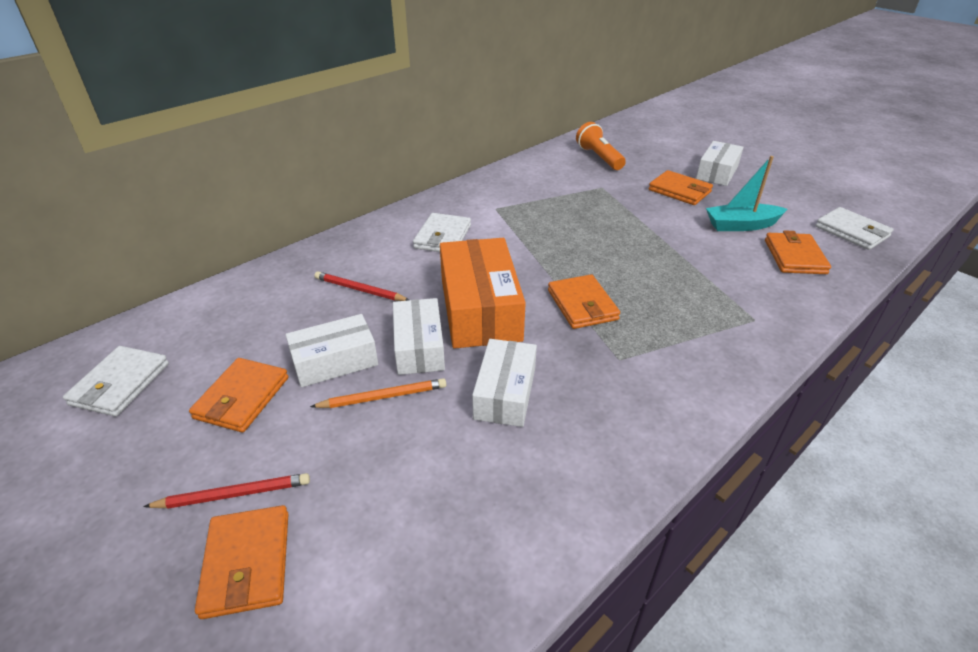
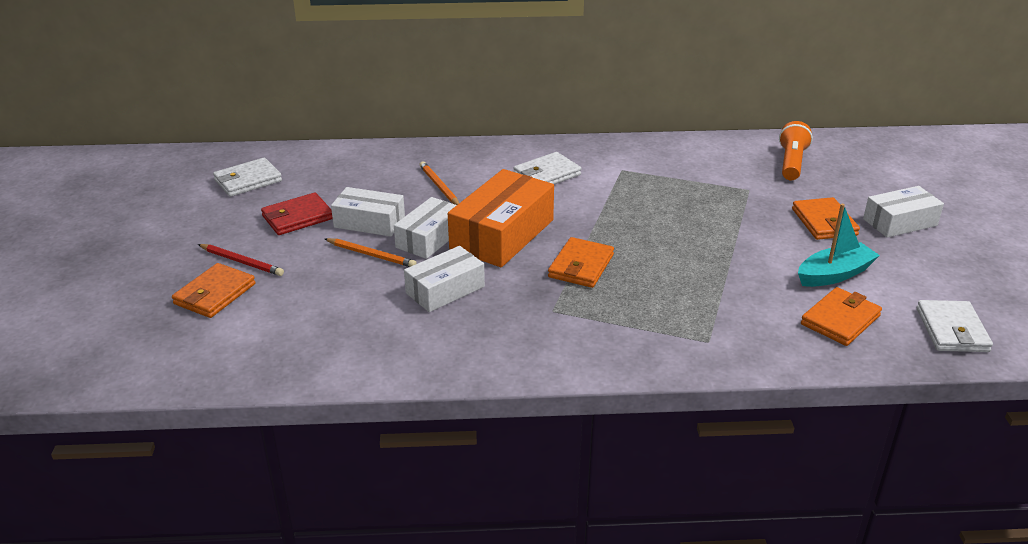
camera: 40 degrees right, 5 degrees down
orange wallet [189,358,288,433] -> red wallet [261,192,333,235]
red pencil [314,271,409,301] -> orange pencil [419,161,459,205]
turquoise boat [706,156,787,231] -> turquoise boat turned 120 degrees clockwise [798,204,880,287]

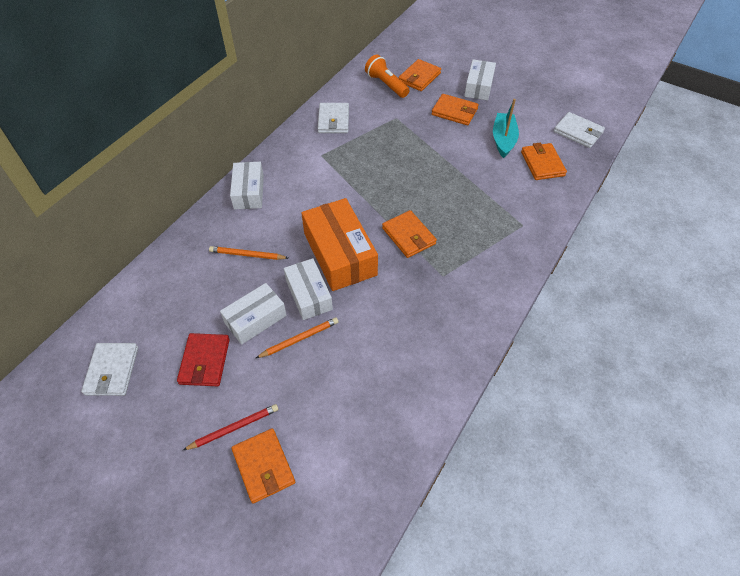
camera: 55 degrees left, 20 degrees up
white box [404,246,485,312] -> white box moved to [230,162,264,209]
white wallet [513,152,581,184] -> white wallet moved to [318,103,349,133]
none -> orange wallet [398,59,441,91]

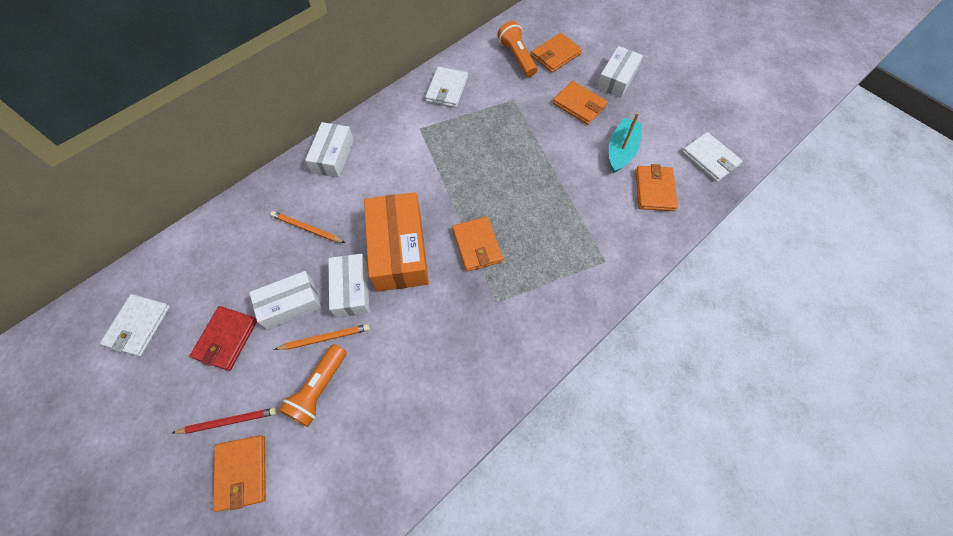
camera: 15 degrees right, 10 degrees up
none -> orange flashlight [278,344,347,427]

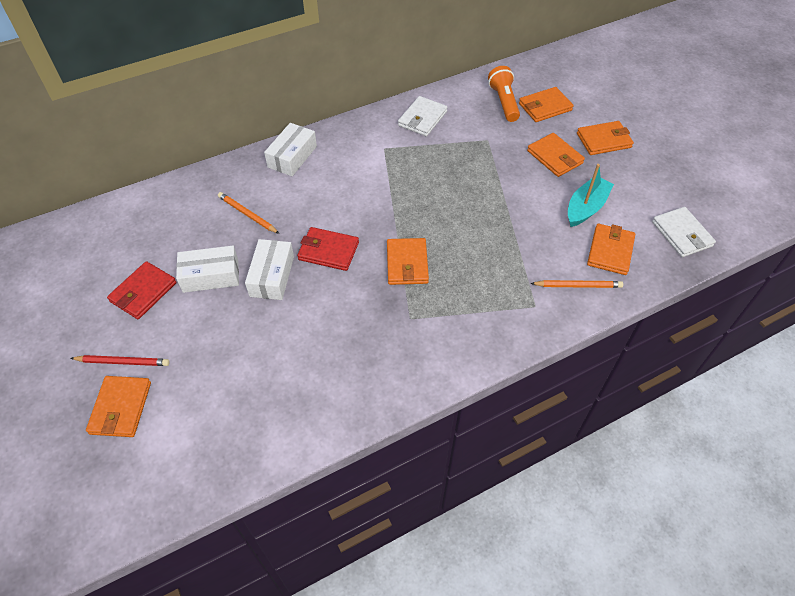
camera: 15 degrees right, 10 degrees down
white wallet [100,294,170,357] -> none
orange pencil [274,324,370,350] -> orange pencil moved to [530,280,623,288]
orange flashlight [278,344,347,427] -> none
orange box [364,192,429,292] -> red wallet [297,227,359,271]
white box [597,46,643,98] -> orange wallet [577,121,634,155]

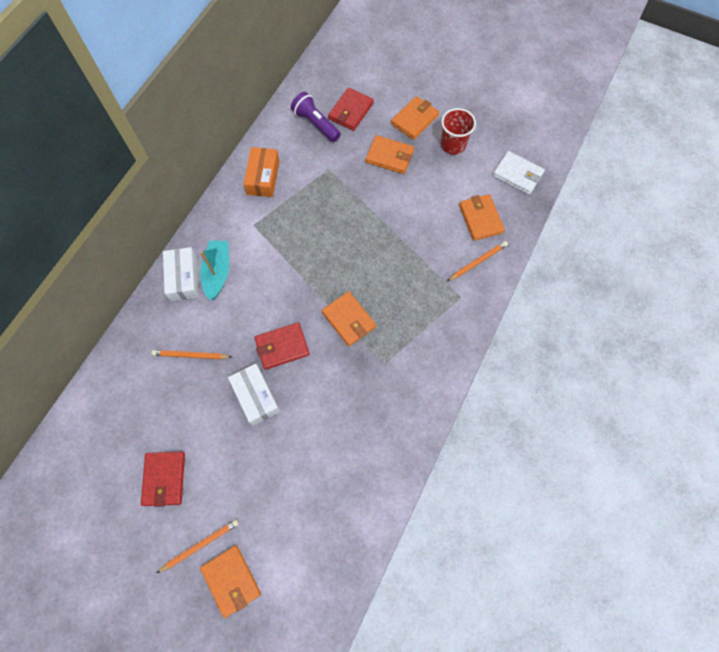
camera: 35 degrees left, 15 degrees up
red pencil [71,355,170,366] -> orange pencil [157,519,239,573]
white box [176,246,239,293] -> none
white wallet [398,96,448,136] -> orange box [243,147,279,197]
orange flashlight [488,66,520,122] -> purple flashlight [291,92,341,142]
orange wallet [519,87,574,122] -> red wallet [328,88,374,131]
turquoise boat [568,164,614,227] -> turquoise boat moved to [200,240,229,300]
none -> red cup [441,108,476,155]

